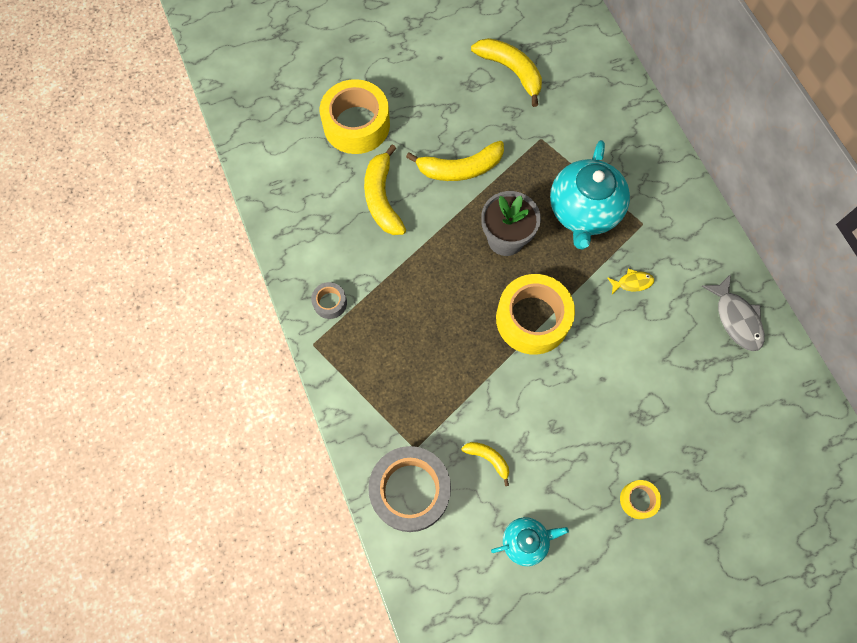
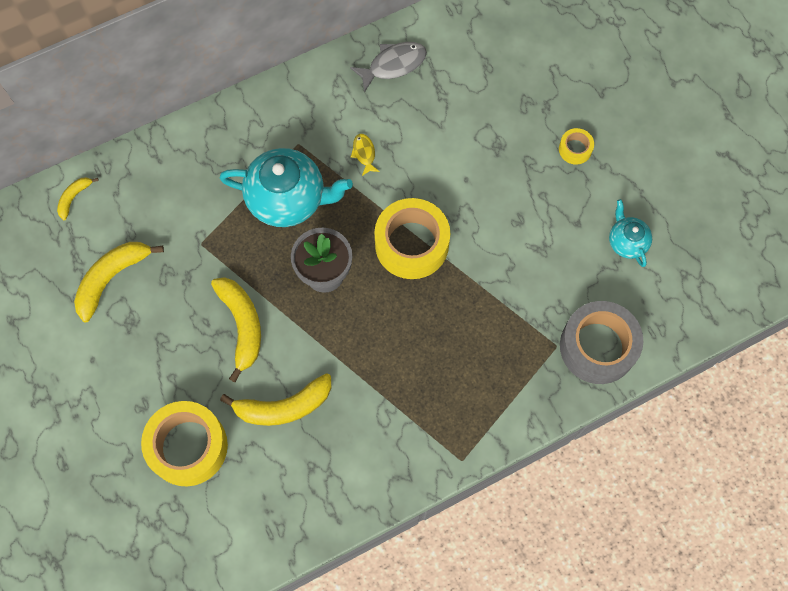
camera: 95 degrees left, 0 degrees up
grey tape [311,282,347,319] -> none
yellow banana [461,442,509,486] -> yellow banana moved to [57,177,99,220]

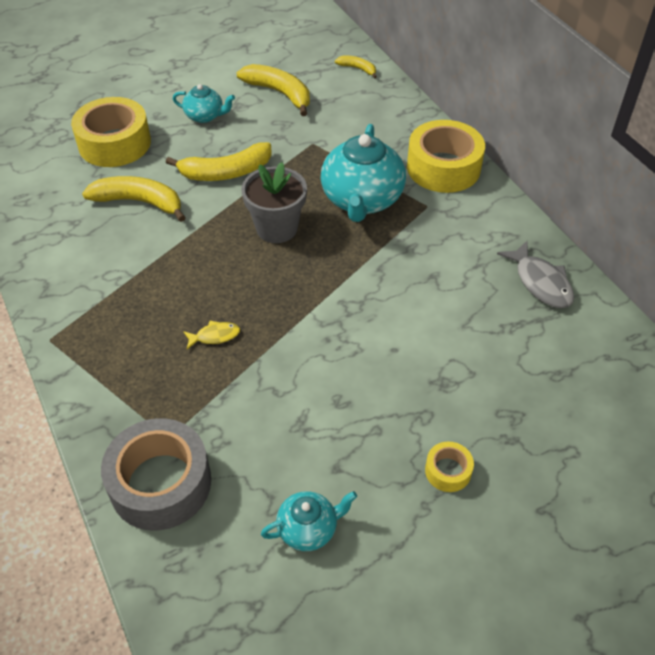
camera: 90 degrees right, 20 degrees down
yellow banana [220,373,331,426] -> yellow banana turned 120 degrees clockwise [82,176,186,222]
yellow fish [351,134,380,176] -> yellow fish moved to [183,321,240,349]
yellow tape [374,198,450,279] -> yellow tape moved to [407,120,485,193]
none -> turquoise teapot [173,84,235,123]

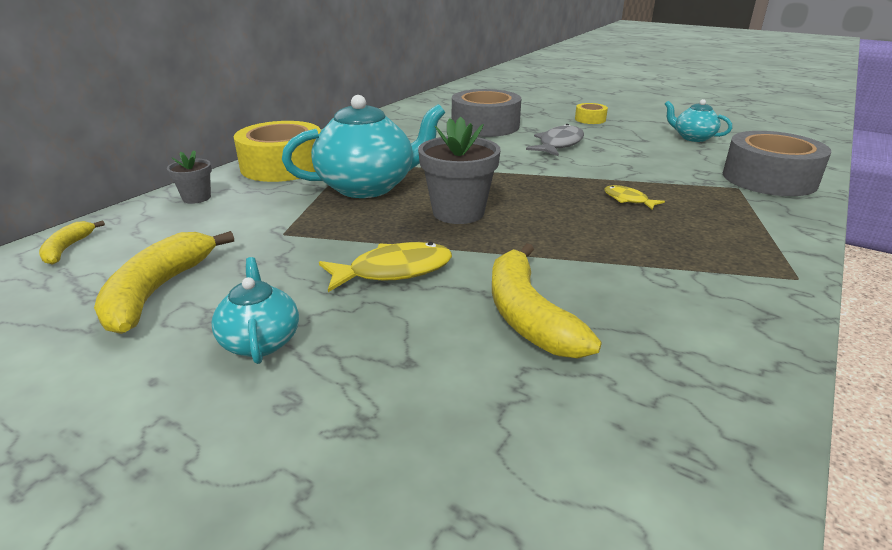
camera: 120 degrees left, 20 degrees down
yellow tape [71,97,151,167] -> none
yellow banana [166,142,272,181] -> yellow fish [319,242,452,292]
grey fish [497,241,574,308] -> grey fish moved to [526,124,584,156]
none -> grey flower pot [167,150,212,204]
none -> grey tape [452,89,521,137]

